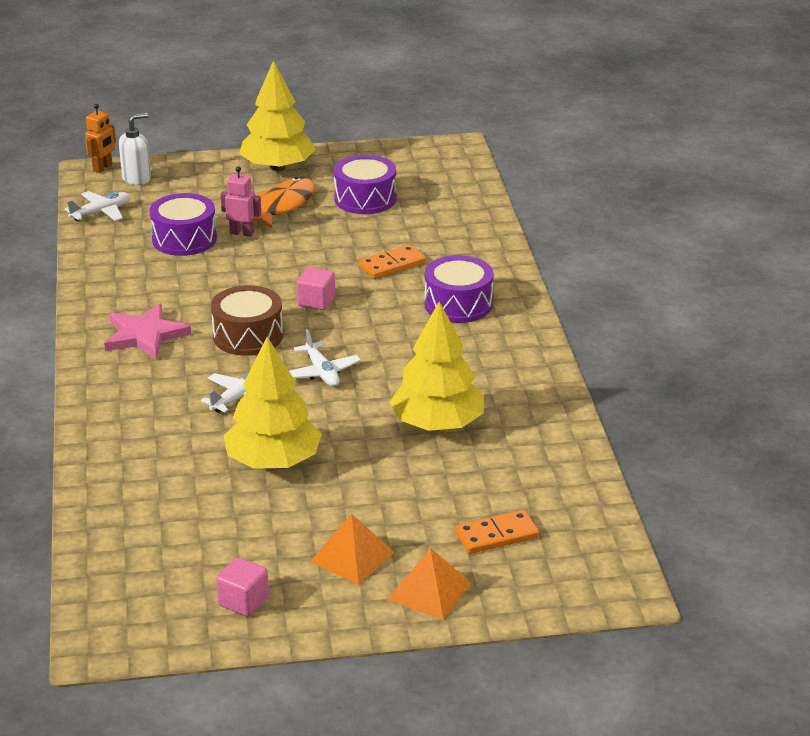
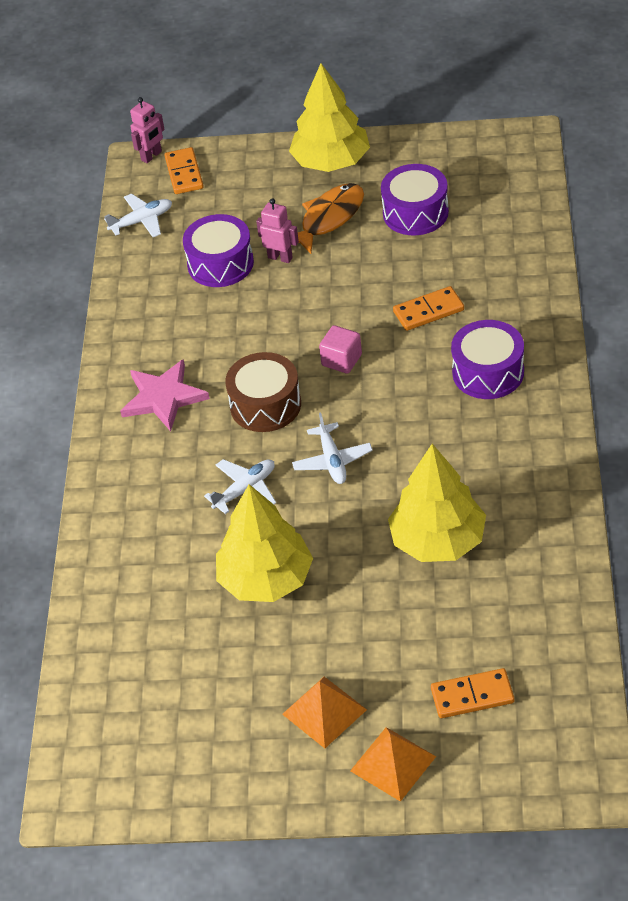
camera: 15 degrees right, 15 degrees up
orange robot [85,104,116,173] -> pink robot [130,97,165,163]
white soap dispenser [119,113,151,185] -> orange domino [165,147,204,194]
pink cube [216,557,269,617] -> none

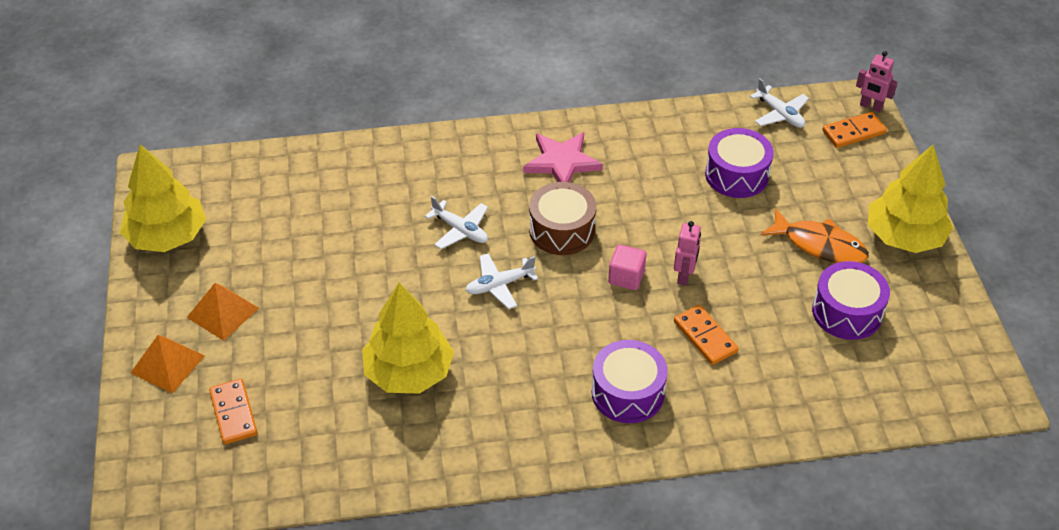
camera: 75 degrees right, 0 degrees up
yellow tree [216,484,313,602] -> yellow tree moved to [120,144,206,252]
pink robot [256,198,299,263] -> pink robot moved to [674,221,701,285]

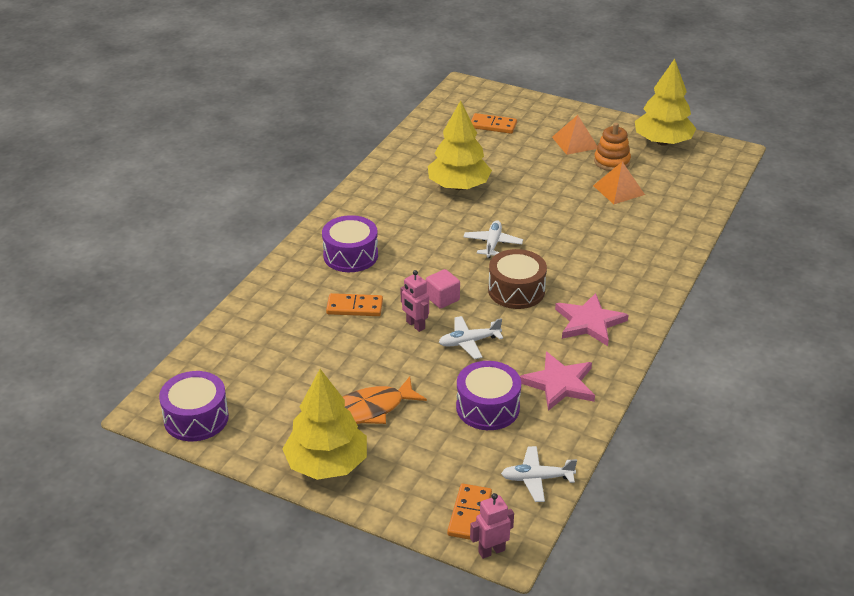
camera: 125 degrees right, 10 degrees down
orange pyramid [131,335,205,393] -> orange pyramid moved to [593,162,645,204]
white plane [425,196,488,249] -> white plane moved to [439,316,503,359]
purple drum [812,261,890,340] -> purple drum moved to [159,371,229,441]
none -> pink star [520,352,595,411]
none -> orange stacking toy [594,123,631,171]

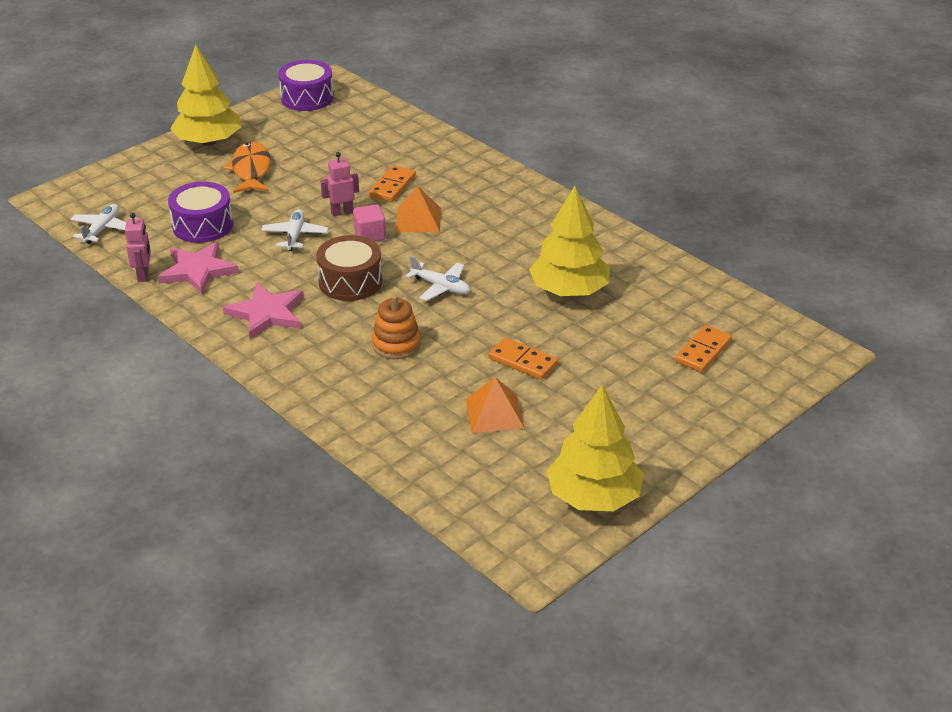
camera: 110 degrees right, 0 degrees up
purple drum [322,215,378,272] -> none
orange domino [447,484,492,540] -> orange domino moved to [488,337,558,380]
pink robot [470,493,514,559] -> pink robot moved to [125,213,151,282]
orange pyramid [552,115,597,155] -> orange pyramid moved to [395,186,441,232]
orange stacking toy [594,123,631,171] -> orange stacking toy moved to [372,295,421,359]

